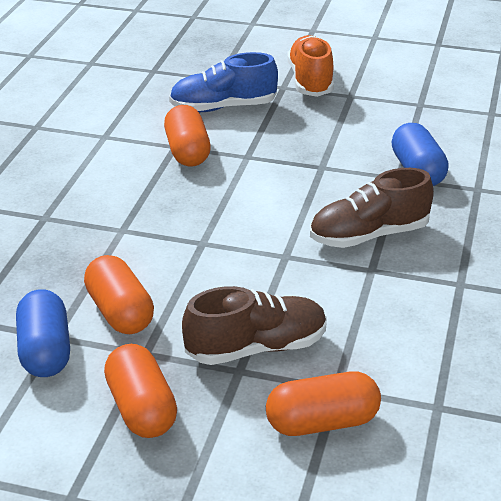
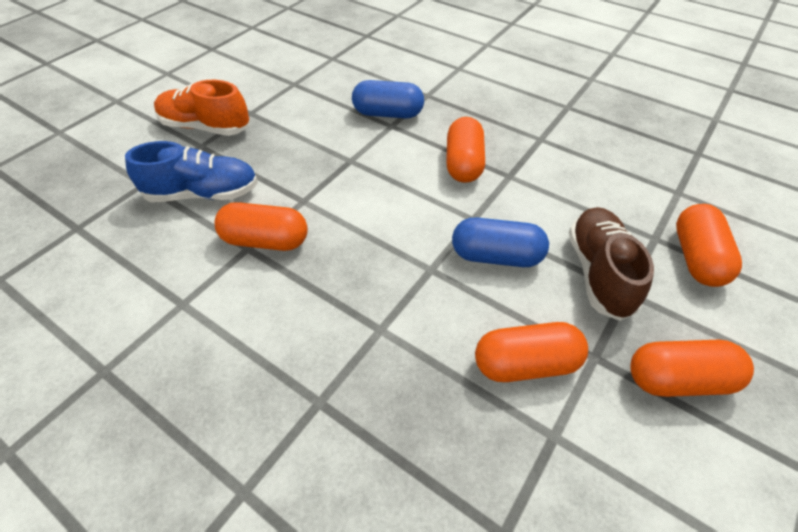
camera: 70 degrees left, 15 degrees up
blue capsule [16,289,70,377] -> blue capsule moved to [452,217,549,267]
blue shoe [169,52,278,112] -> blue shoe turned 105 degrees counterclockwise [125,141,258,202]
brown shoe [310,168,434,248] -> orange capsule [446,117,485,183]

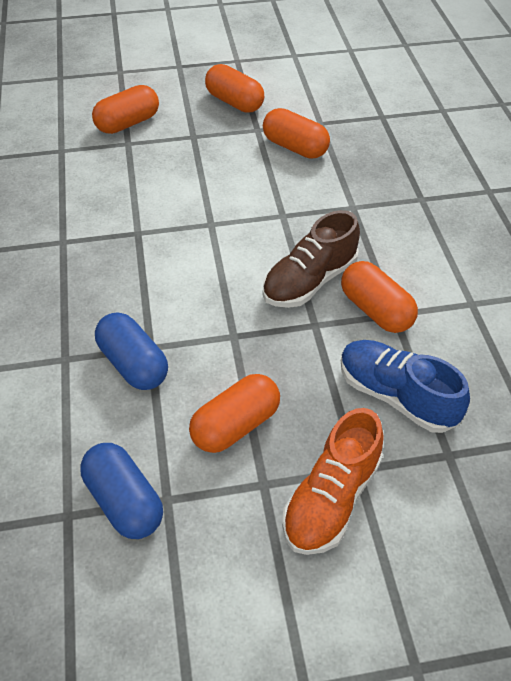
camera: 135 degrees left, 0 degrees up
orange shoe [154,80,249,136] -> orange shoe turned 60 degrees clockwise [282,408,384,555]
orange capsule [446,117,485,183] -> orange capsule moved to [189,374,280,453]
blue capsule [452,217,549,267] -> blue capsule moved to [80,443,163,539]
brown shoe [569,207,654,321] -> brown shoe moved to [263,210,360,308]

